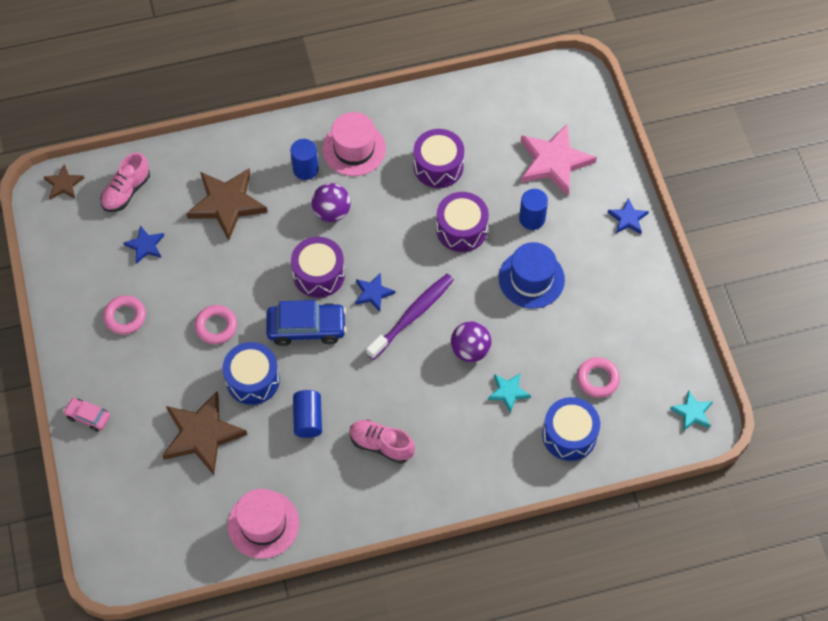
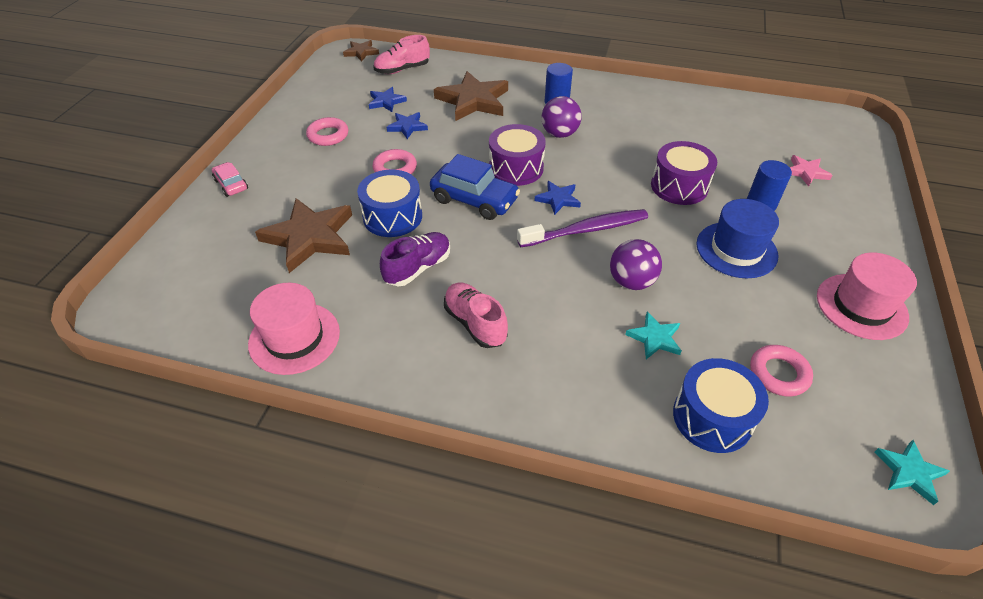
camera: 30 degrees right, 15 degrees down
blue cylinder [293,390,322,438] -> purple shoe [380,232,450,286]
pink hat [322,112,386,176] -> pink hat moved to [817,252,917,340]
purple drum [413,129,464,188] -> none
pink star [521,124,597,196] -> pink star [790,155,833,187], size x0.51
blue star [608,198,649,234] -> blue star moved to [386,112,428,139]

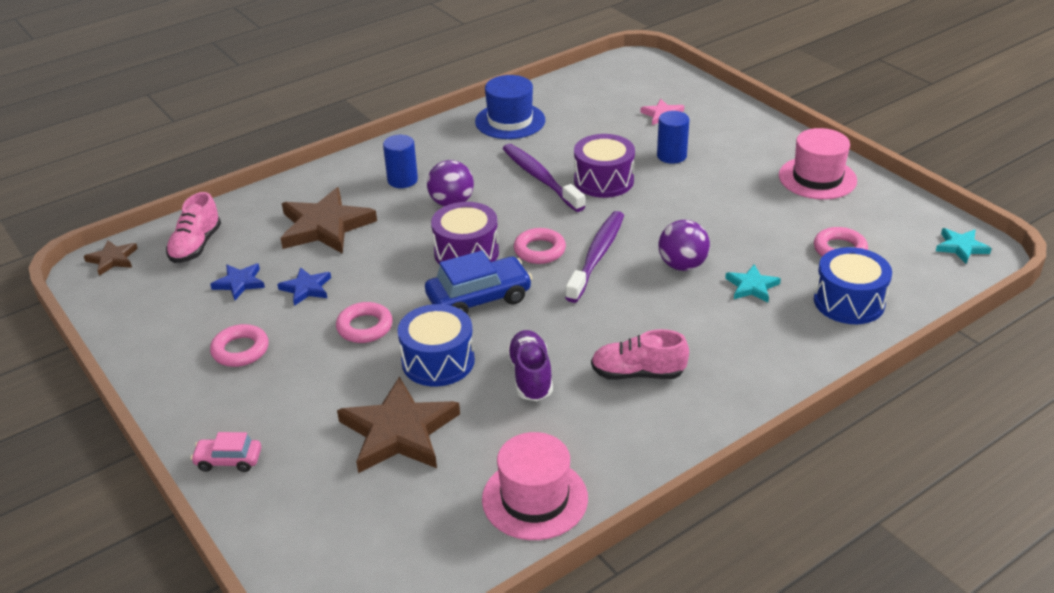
camera: 50 degrees left, 10 degrees down
blue star [534,181,581,215] -> pink ring [514,228,566,264]
blue hat [696,199,779,278] -> blue hat moved to [475,75,545,139]
none -> purple toothbrush [503,144,586,212]

